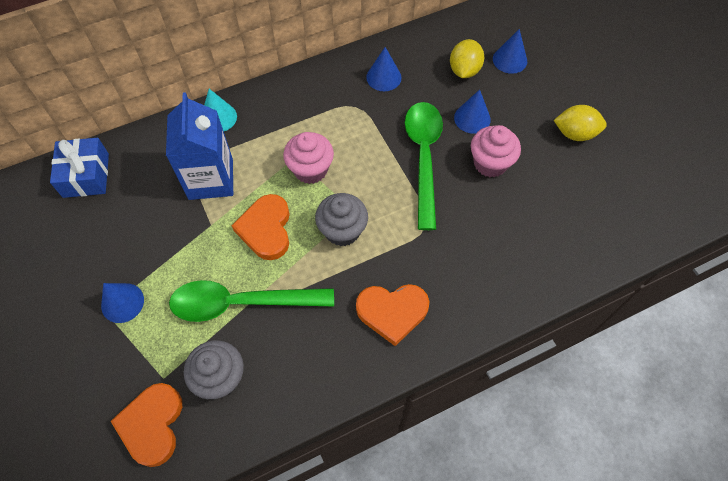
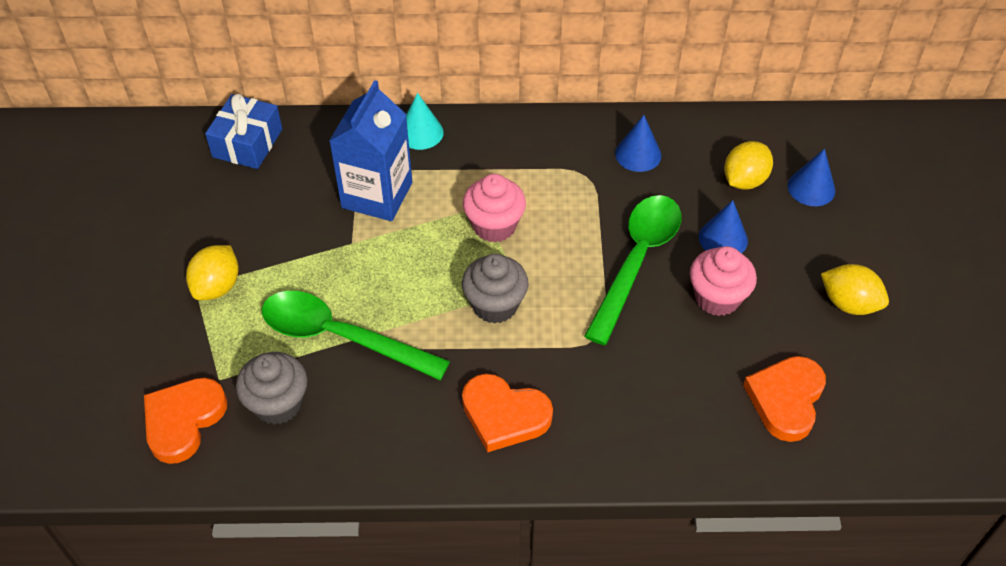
camera: 25 degrees right, 10 degrees down
blue cone [101,283,144,323] -> yellow lemon [186,245,239,300]
orange heart [231,194,290,260] -> orange heart moved to [743,356,826,442]

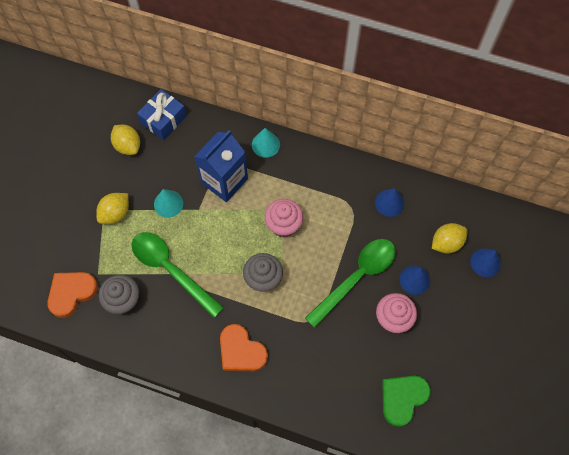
camera: 20 degrees right, 15 degrees up
orange heart [743,356,826,442] -> green heart [382,376,431,427]
yellow lemon [821,264,889,315] -> yellow lemon moved to [111,125,140,155]
none -> turquoise cone [154,189,183,218]

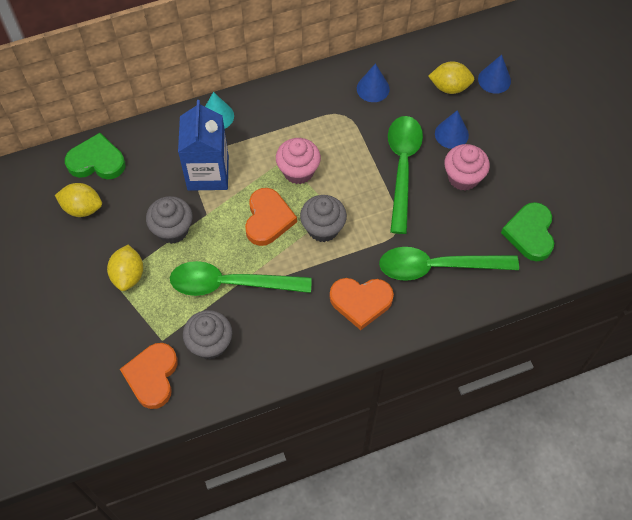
camera: 40 degrees left, 5 degrees down
blue gift [137,89,187,140] -> green heart [65,133,125,179]
turquoise cone [154,189,183,218] -> grey cupcake [146,196,193,244]
yellow lemon [432,223,467,254] -> yellow lemon turned 75 degrees clockwise [428,61,475,94]
none -> orange heart [245,188,297,246]
none -> green spoon [379,247,519,281]

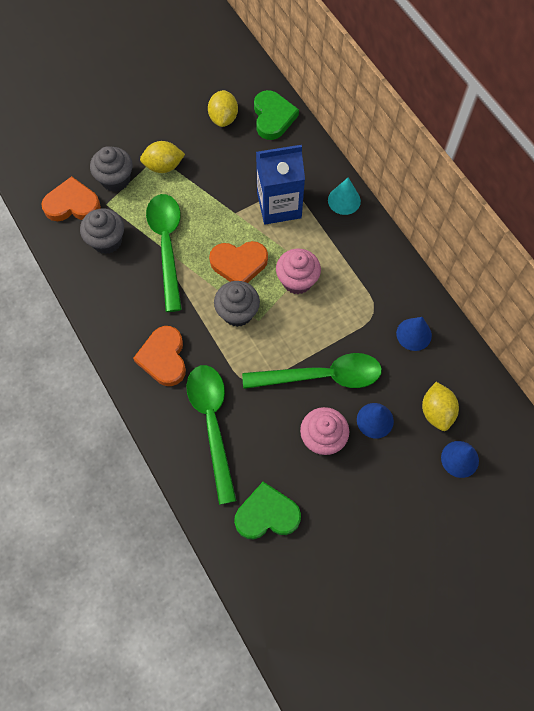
camera: 80 degrees right, 5 degrees up
grey cupcake [146,196,193,244] -> grey cupcake moved to [90,146,133,192]

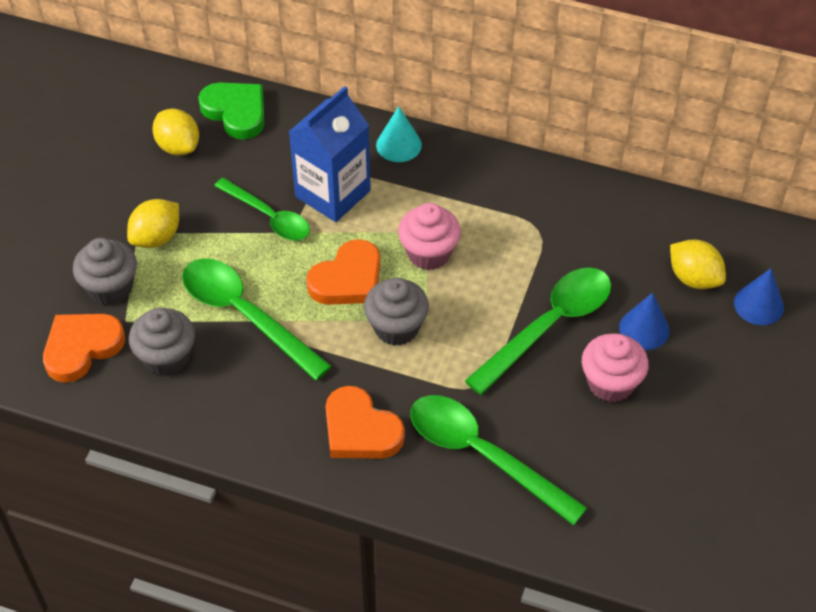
camera: 40 degrees left, 15 degrees down
green heart [234,482,301,539] -> none
blue cone [396,317,432,351] -> none
none -> green spoon [214,178,310,241]

